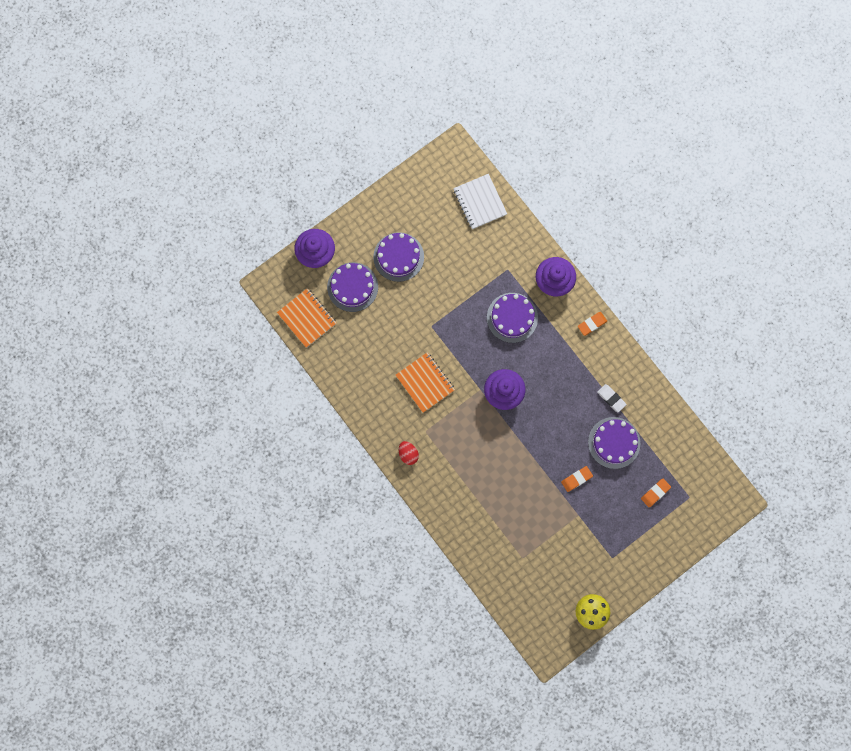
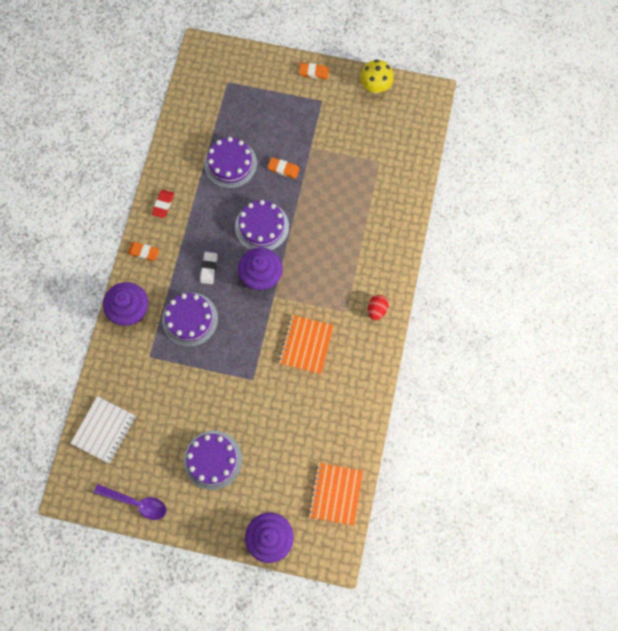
camera: 130 degrees left, 5 degrees down
purple cake [327,262,378,312] -> purple cake moved to [235,200,289,250]
white eraser [597,384,627,412] -> white eraser moved to [200,252,217,284]
orange eraser [641,478,671,507] -> orange eraser moved to [299,63,329,79]
none -> purple spoon [94,484,167,520]
none -> red eraser [152,190,174,218]

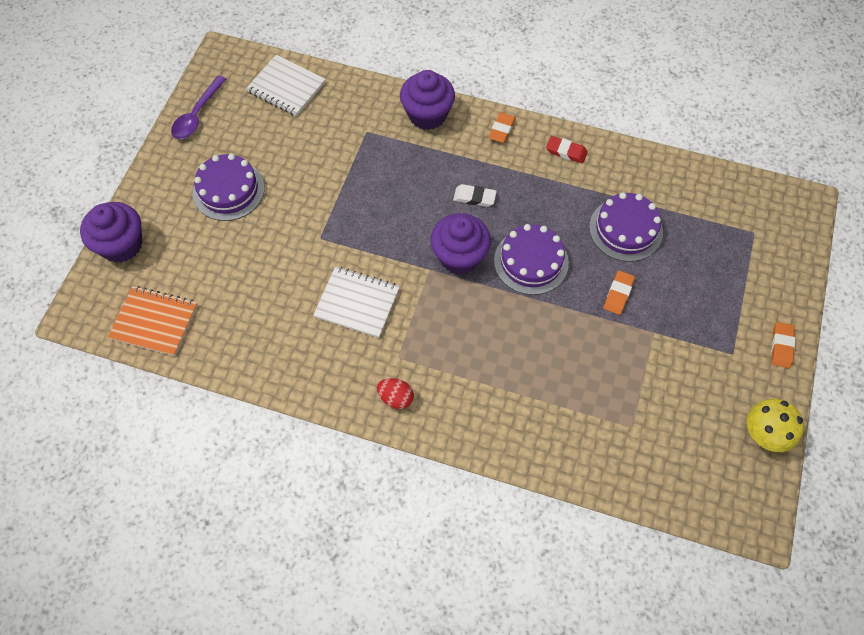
camera: 95 degrees right, 10 degrees down
purple cake [162,293,218,347] -> none
orange notebook [279,315,334,374] -> white notebook [313,266,400,338]

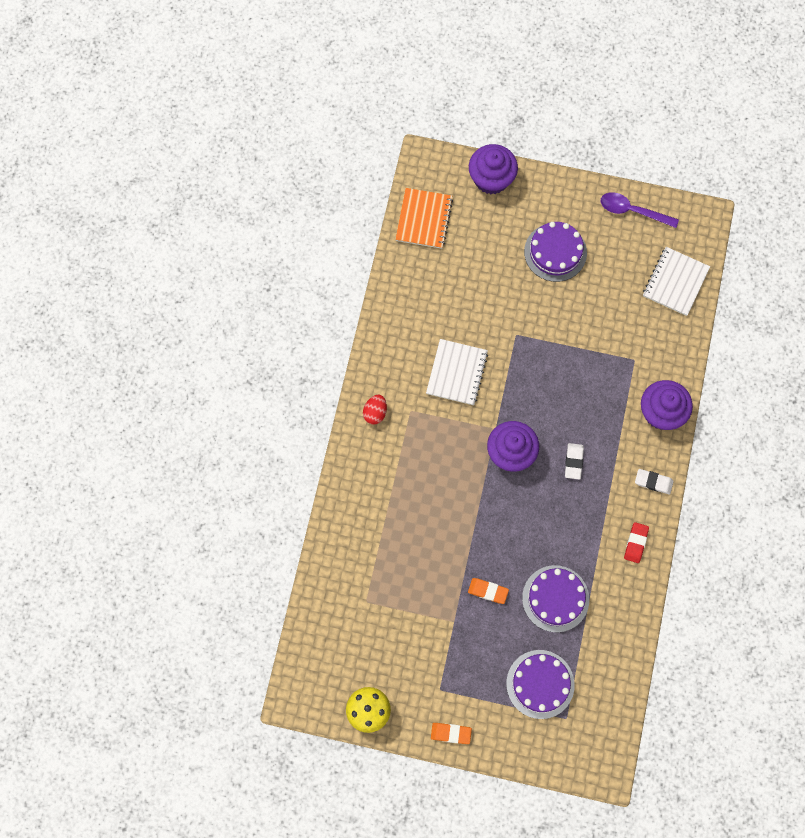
camera: 85 degrees right, 10 degrees up
orange eraser [488,112,516,143] -> white eraser [635,469,674,495]
purple cake [494,224,569,295] -> purple cake moved to [506,650,575,719]

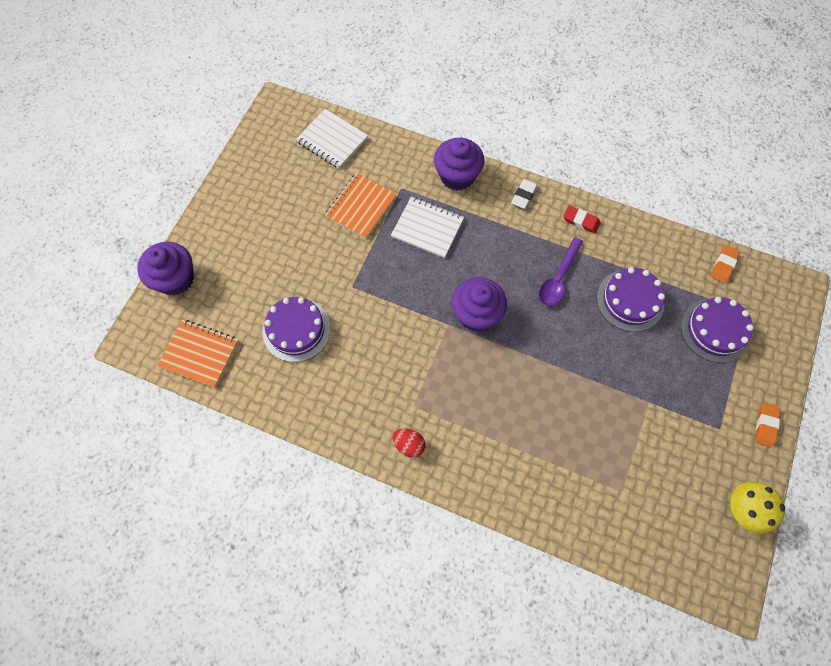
camera: 80 degrees left, 5 degrees down
white notebook [426,339,488,405] -> white notebook moved to [391,196,464,258]
orange eraser [468,578,509,604] -> orange eraser moved to [711,245,740,283]
purple cake [524,222,587,282] -> purple cake moved to [262,297,331,362]
white eraser [565,443,584,480] -> none
purple spoon [601,192,679,228] -> purple spoon moved to [539,237,583,306]
none -> orange notebook [325,173,397,239]

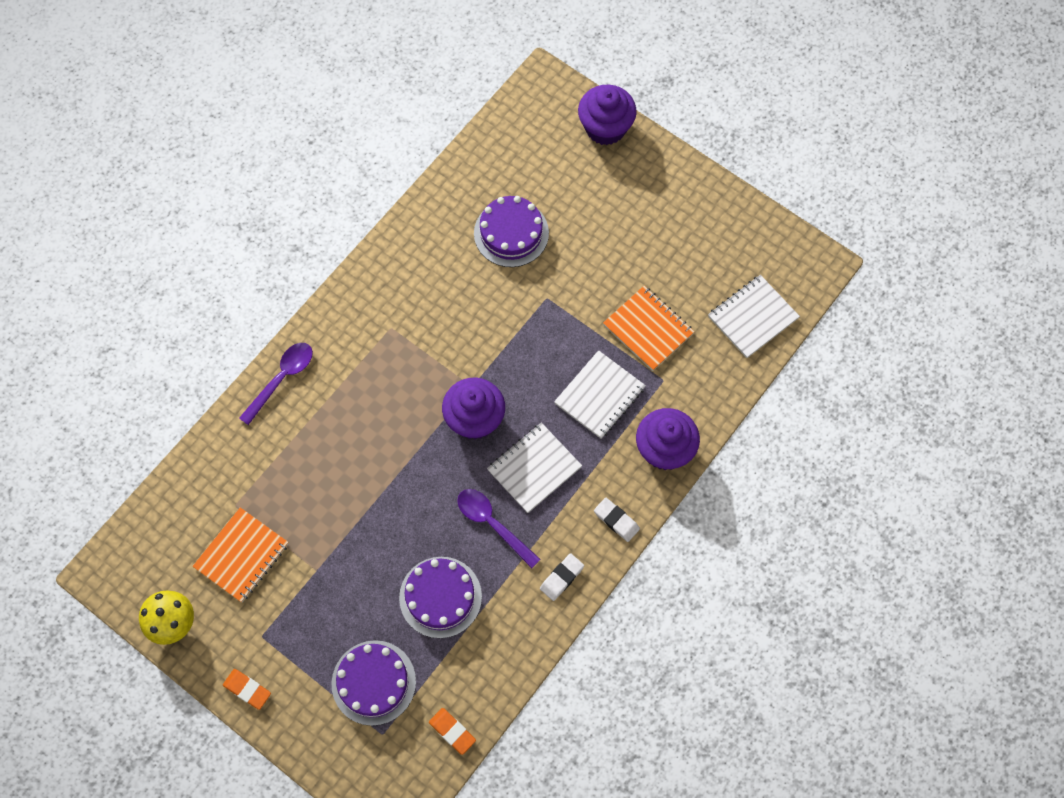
camera: 105 degrees right, 0 degrees up
orange notebook [157,319,239,388] -> orange notebook moved to [192,507,289,602]
red egg [393,429,426,458] -> none
red eraser [563,205,601,234] -> white eraser [540,553,584,601]
none -> purple spoon [239,343,313,425]
none -> white notebook [487,423,582,513]

